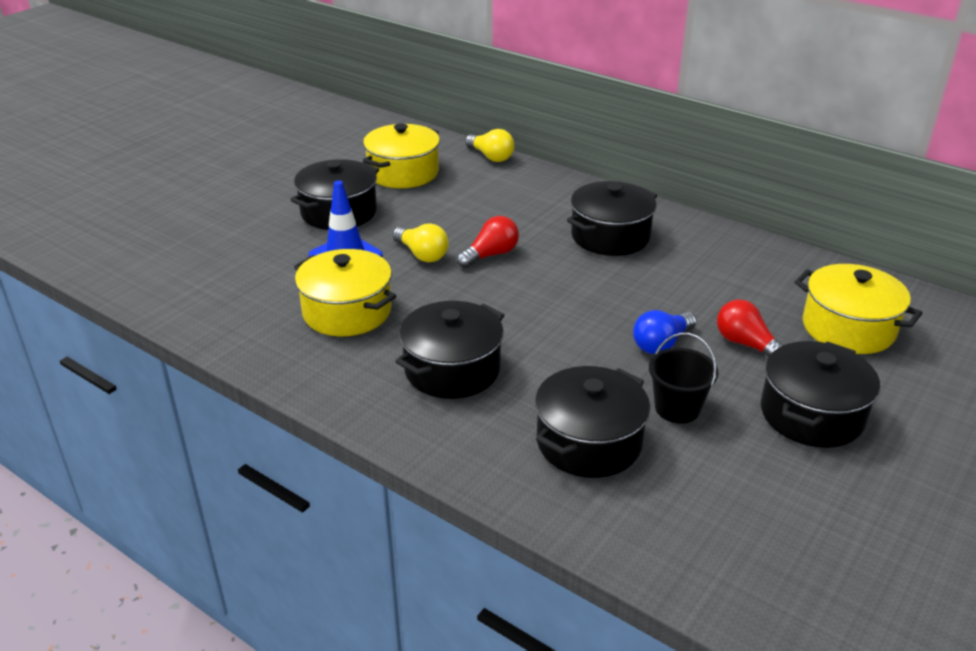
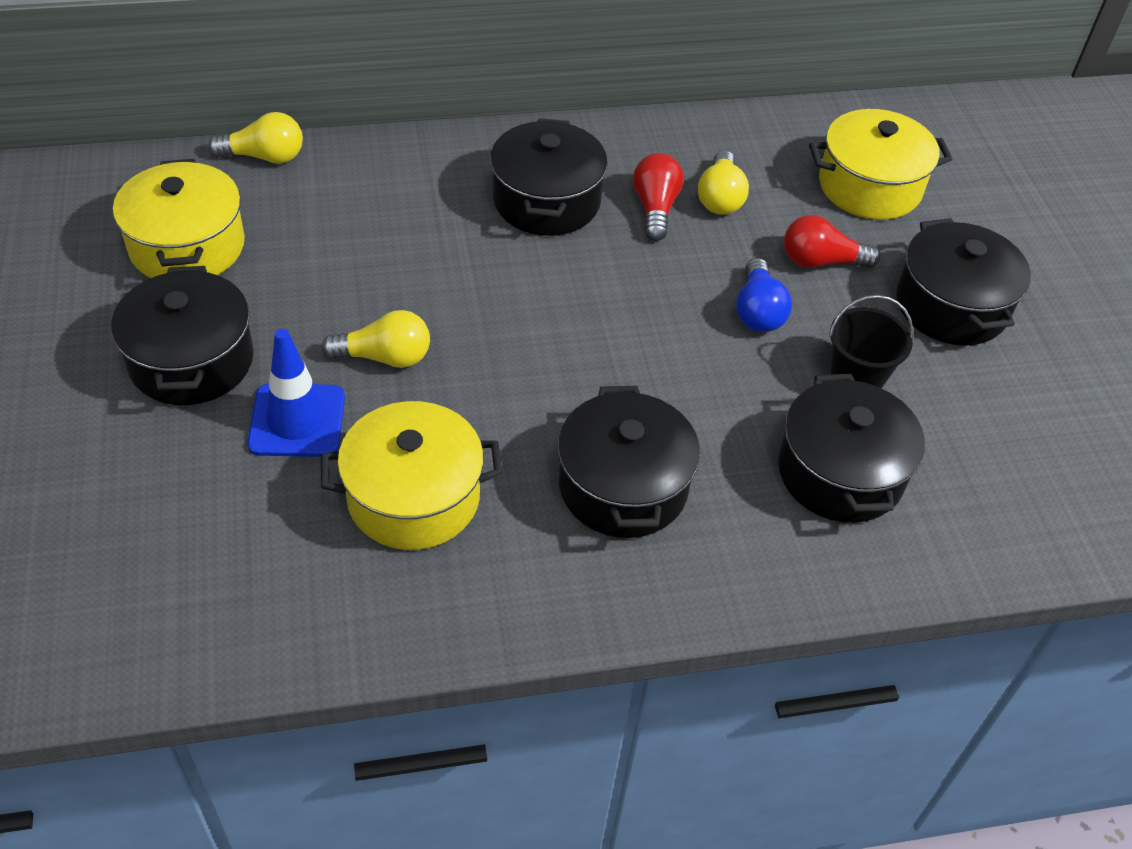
camera: 50 degrees left, 15 degrees up
red light bulb [457,216,519,268] -> red light bulb moved to [633,153,684,241]
none -> yellow light bulb [698,150,749,215]

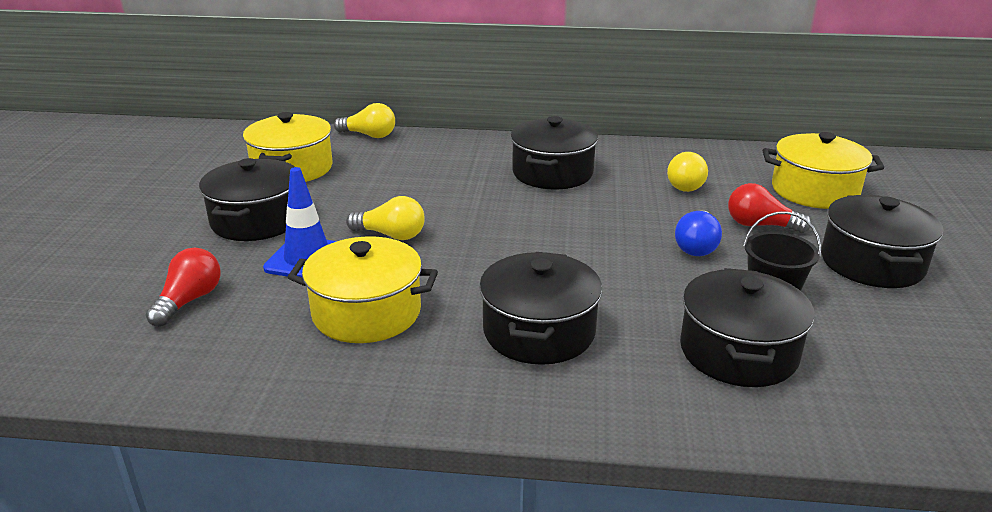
camera: 20 degrees right, 20 degrees down
red light bulb [633,153,684,241] -> red light bulb moved to [146,248,221,327]

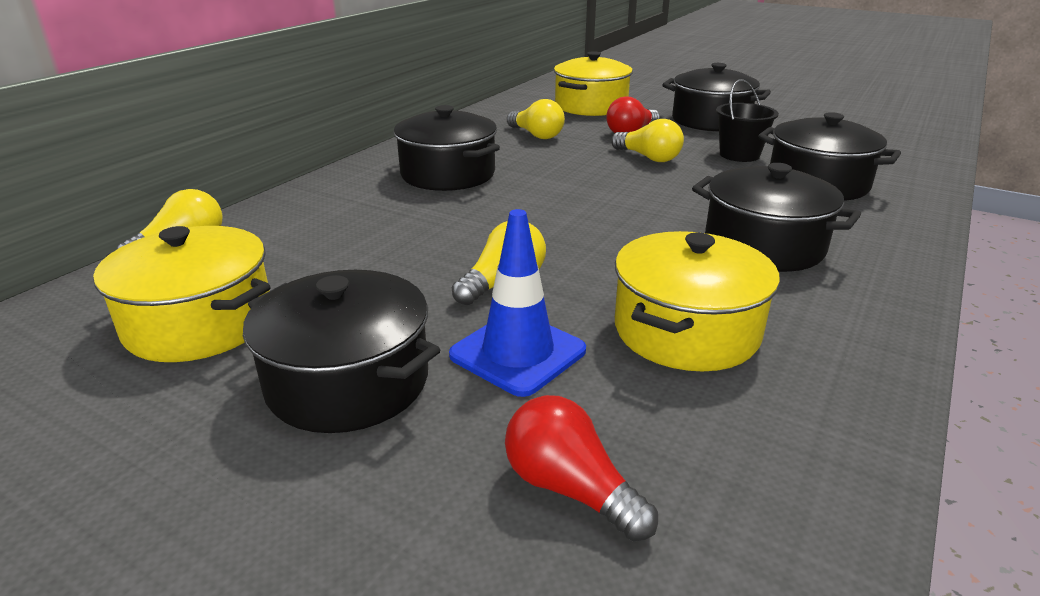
camera: 65 degrees left, 0 degrees up
blue light bulb [675,210,722,256] -> yellow light bulb [611,119,684,162]

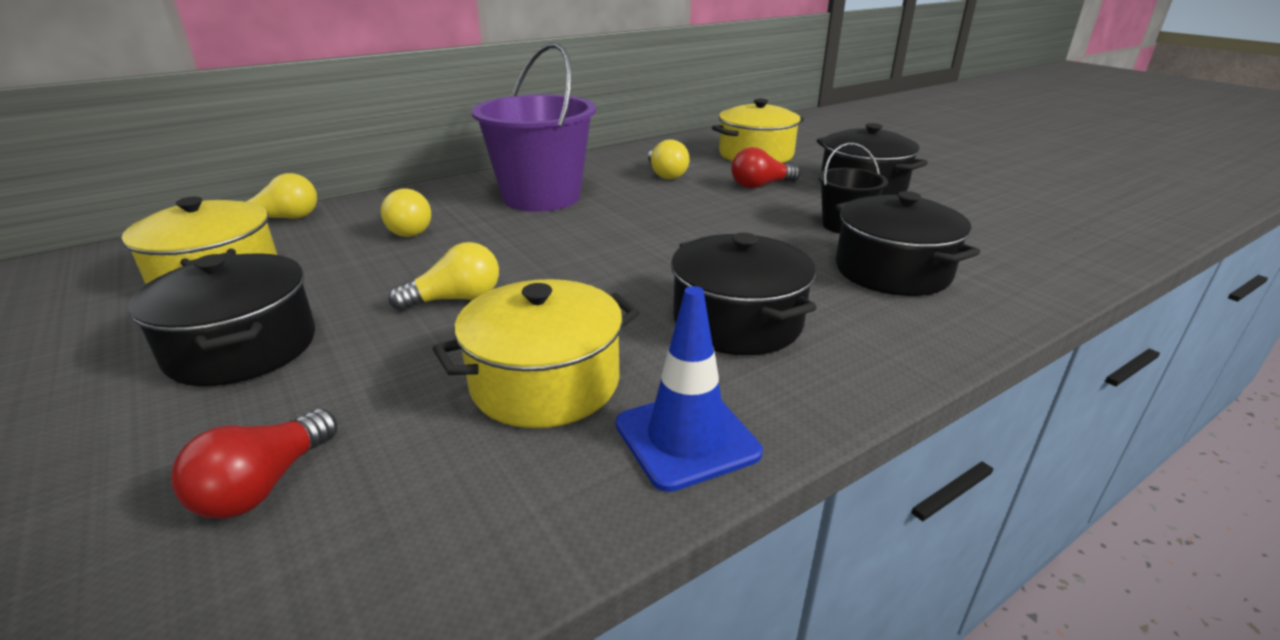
camera: 25 degrees right, 0 degrees up
black pot [394,105,500,191] -> purple bucket [472,43,596,212]
blue traffic cone [449,209,586,397] -> blue traffic cone moved to [616,286,763,492]
red light bulb [505,395,658,542] -> red light bulb turned 135 degrees counterclockwise [171,409,337,519]
yellow light bulb [611,119,684,162] -> yellow light bulb moved to [381,189,431,237]

